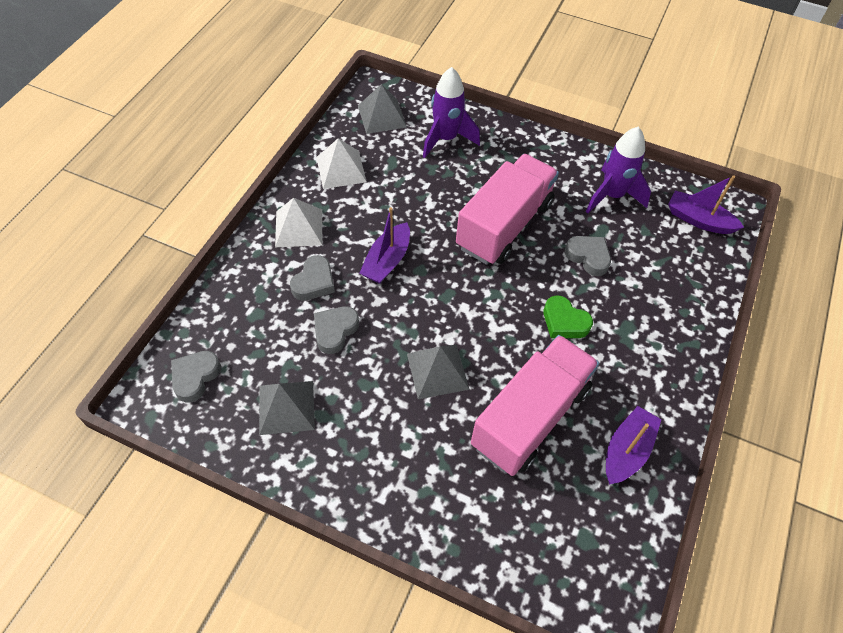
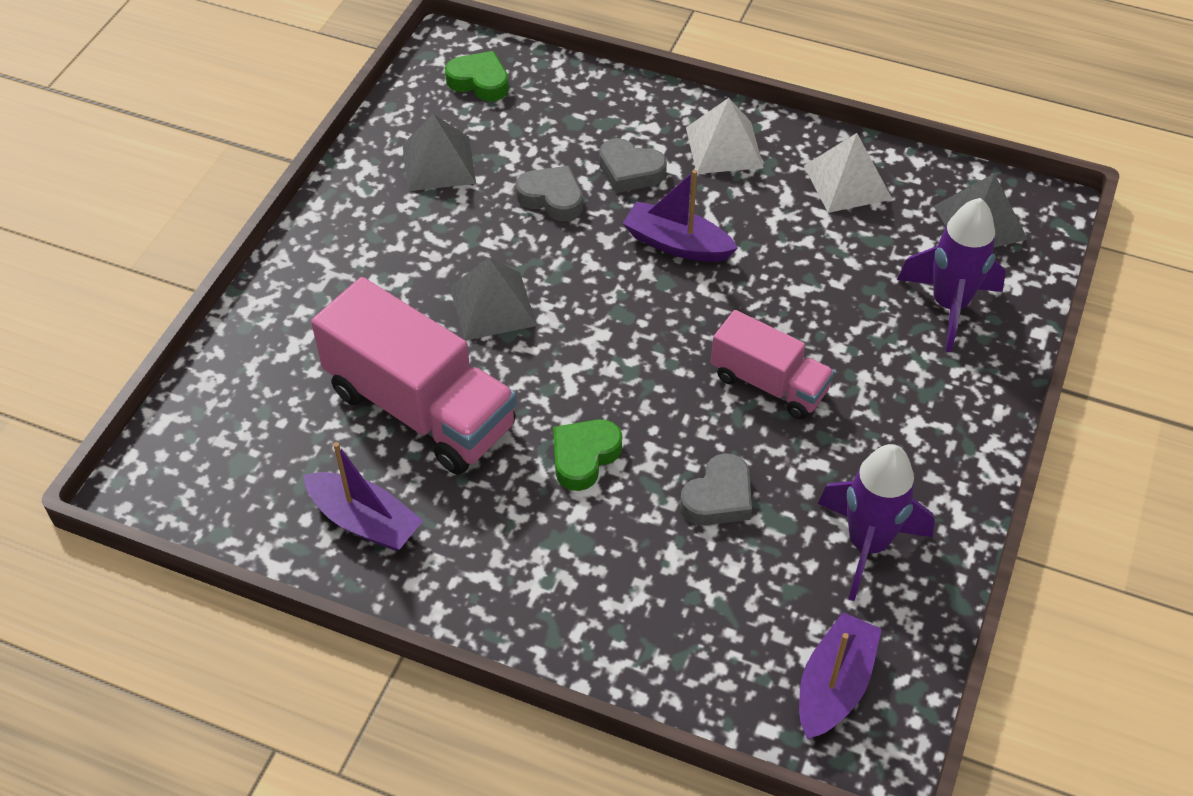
camera: 90 degrees right, 5 degrees down
grey heart [171,351,221,403] -> green heart [445,51,509,101]
pink truck [456,154,559,265] -> pink truck [711,310,834,420], size x0.59

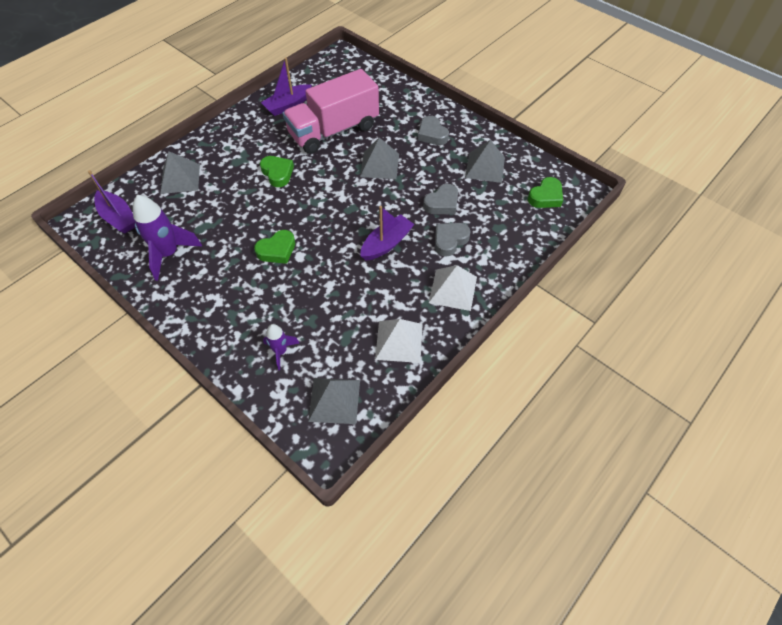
camera: 110 degrees right, 5 degrees up
grey heart [680,453,752,525] -> grey heart moved to [418,116,449,145]
pink truck [711,310,834,420] -> green heart [254,230,295,264]
purple rocket [897,198,1006,352] -> purple rocket [263,324,299,370], size x0.56
none -> grey pyramid [160,151,200,194]

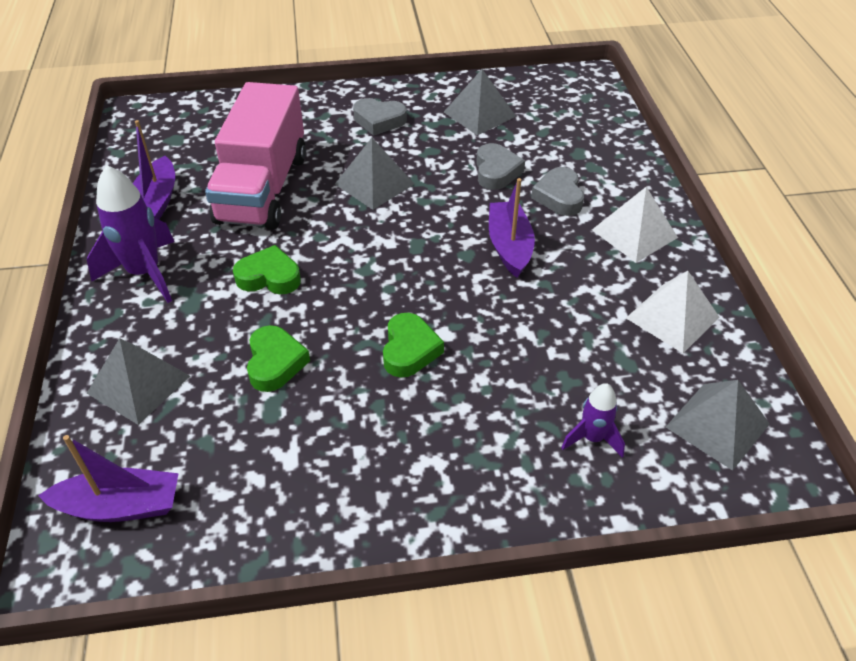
camera: 50 degrees left, 10 degrees down
purple rocket [133,195,202,281] -> purple rocket moved to [87,165,174,303]
green heart [528,177,563,208] -> green heart moved to [247,325,310,392]

